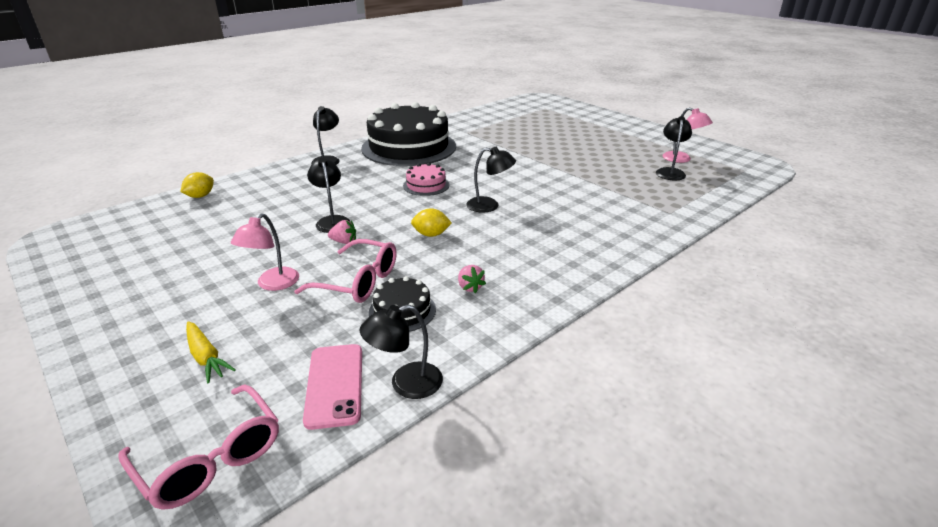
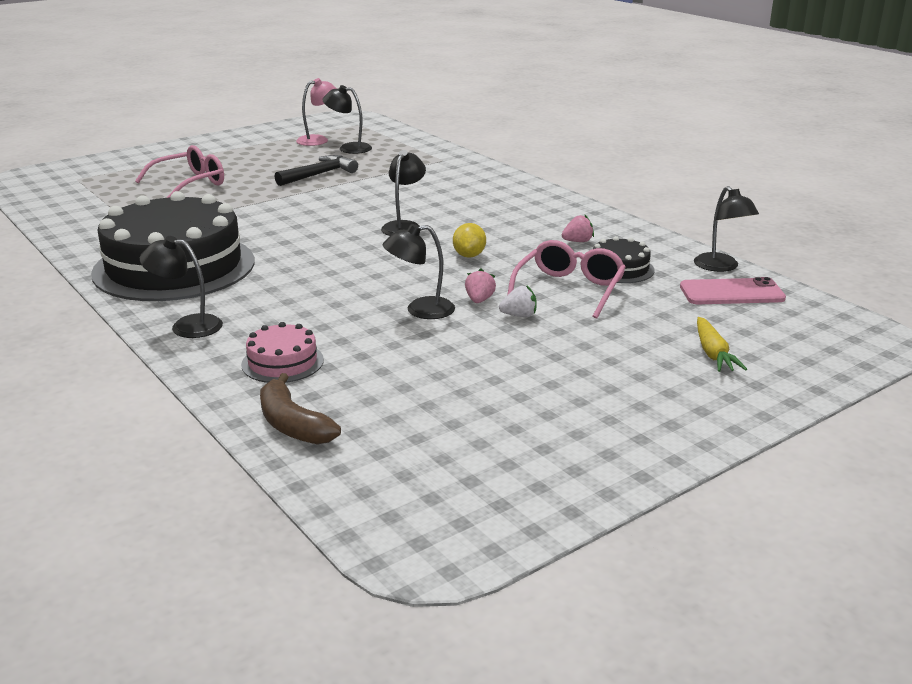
camera: 85 degrees left, 5 degrees down
pink glasses [118,385,279,510] -> pink glasses moved to [135,145,224,198]
yellow lemon [181,172,214,198] -> brown banana [260,373,341,445]
yellow carrot [186,321,236,383] -> yellow carrot turned 120 degrees clockwise [697,317,747,372]
pink lamp [231,213,299,291] -> none
pink cake [403,163,450,196] -> pink cake moved to [241,322,324,383]
none -> black hammer [275,155,358,186]
none -> white strawberry [499,286,537,317]

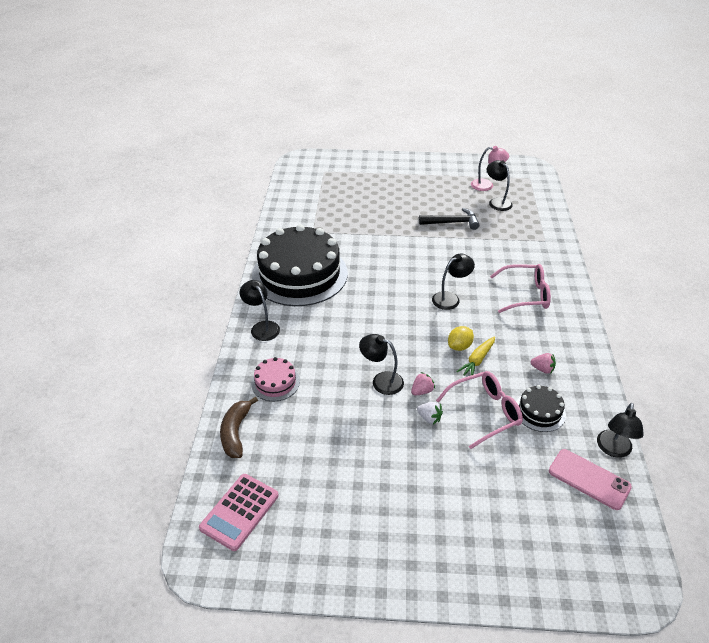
camera: 40 degrees right, 15 degrees up
pink glasses [135,145,224,198] -> pink glasses moved to [490,264,551,313]
yellow carrot [697,317,747,372] -> yellow carrot moved to [456,336,495,376]
none -> pink calculator [199,474,279,551]

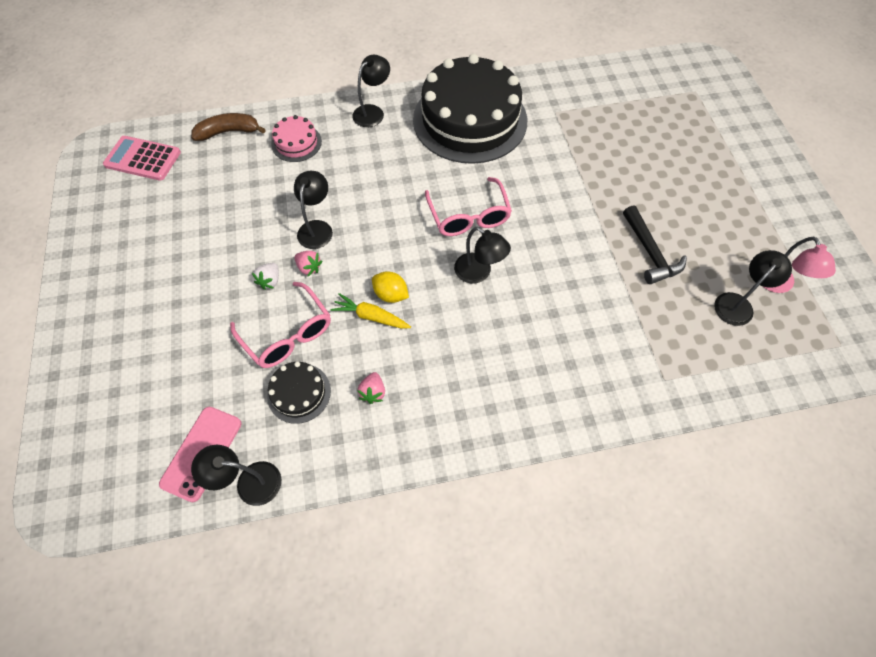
camera: 75 degrees right, 20 degrees up
pink glasses [490,264,551,313] -> pink glasses moved to [425,177,512,236]

